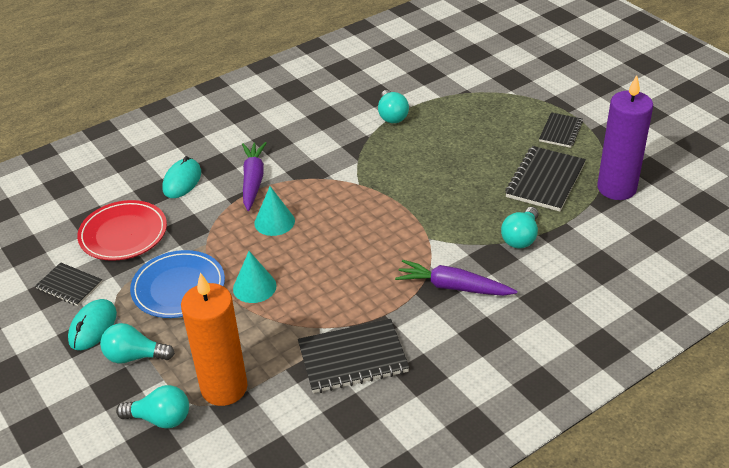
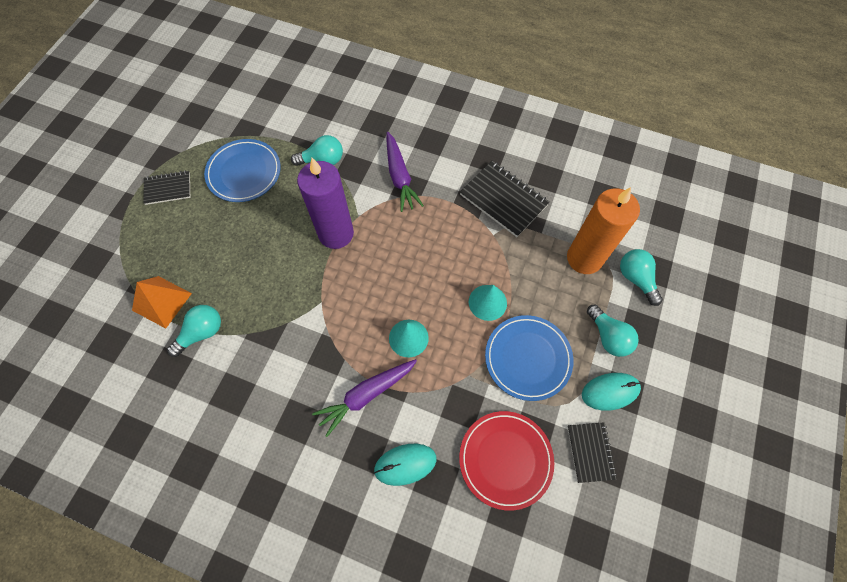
camera: 125 degrees left, 25 degrees up
black notebook [505,146,586,212] -> blue plate [204,139,281,202]
purple candle [597,75,653,200] -> purple candle moved to [297,158,354,249]
none -> orange pyramid [132,276,192,328]

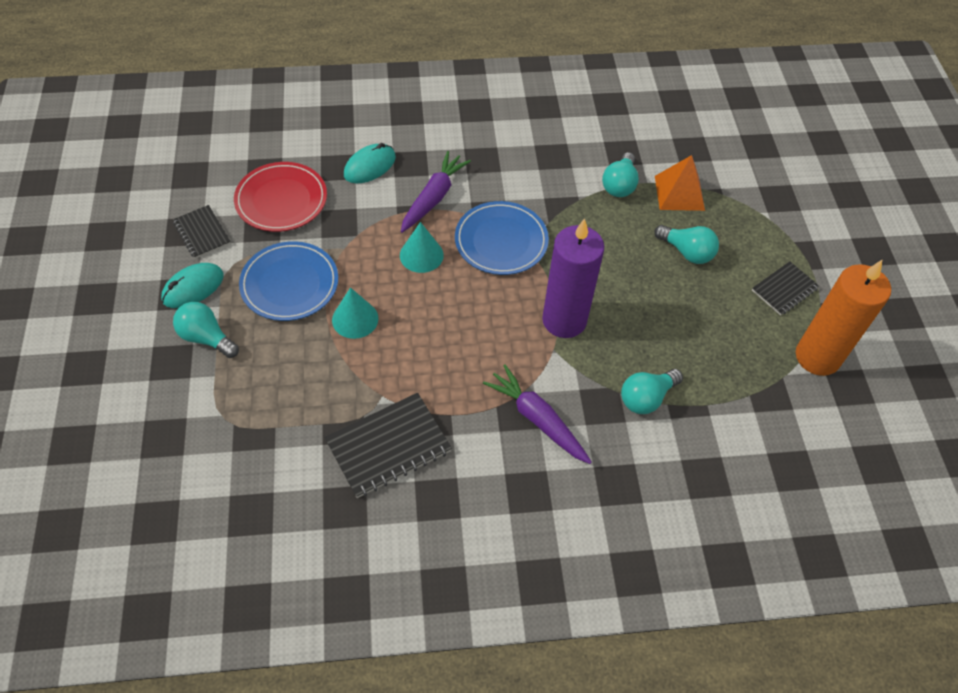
camera: 150 degrees right, 10 degrees down
blue plate [204,139,281,202] -> blue plate moved to [455,201,549,275]
black notebook [460,161,550,237] -> black notebook turned 45 degrees counterclockwise [324,393,452,498]
orange candle [567,187,640,274] -> orange candle moved to [796,260,891,376]
turquoise light bulb [620,249,663,306] -> turquoise light bulb moved to [654,225,719,264]

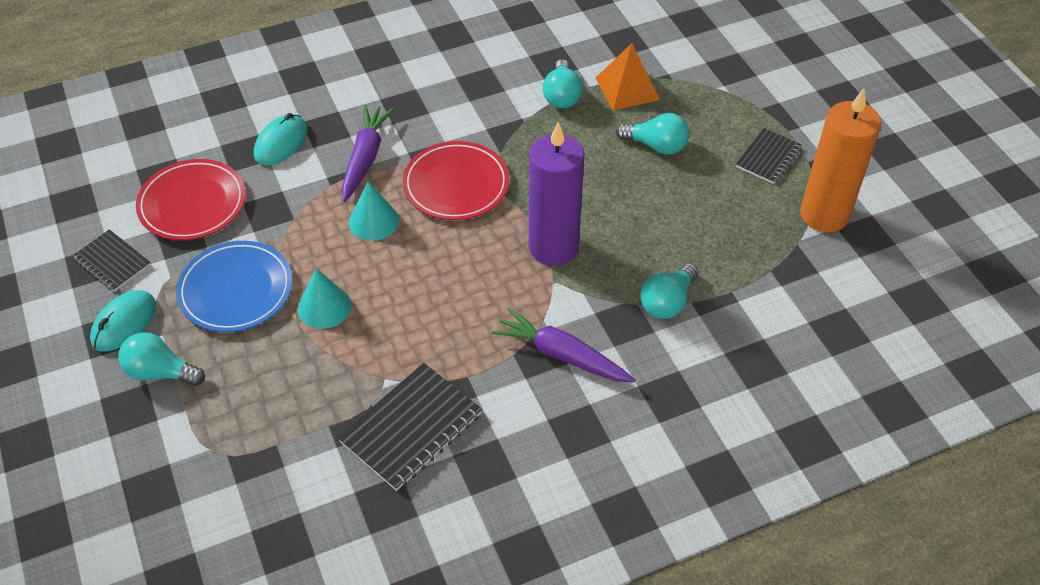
camera: 15 degrees left, 5 degrees down
blue plate [455,201,549,275] -> red plate [403,141,509,220]

